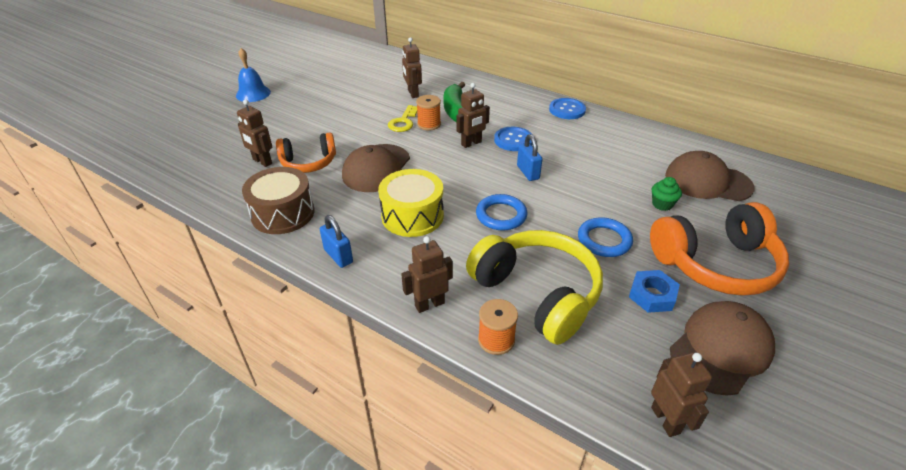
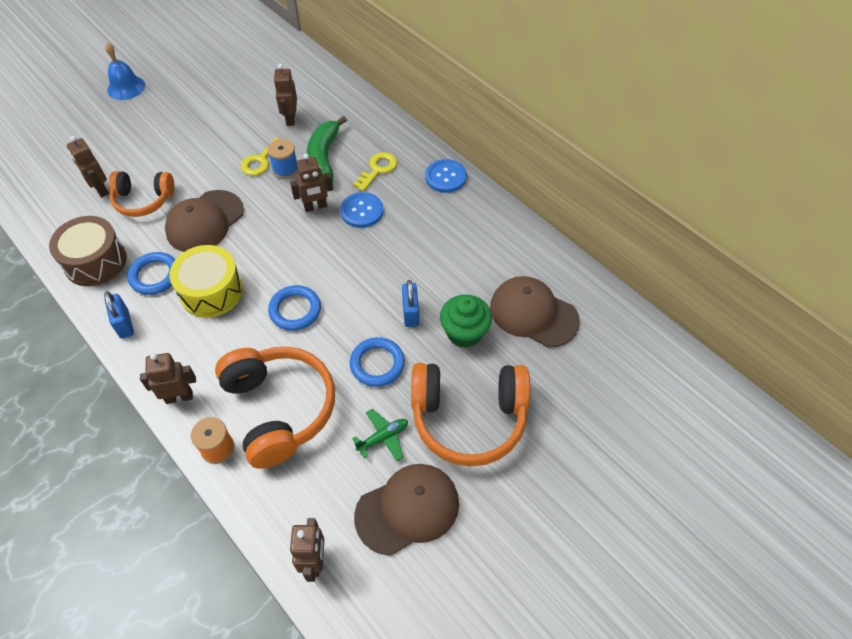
camera: 15 degrees right, 15 degrees up
orange spool [416,95,441,131] -> blue spool [267,139,298,179]
yellow headphones [466,230,603,345] -> orange headphones [215,347,335,469]
blue padlock [517,134,542,181] -> blue padlock moved to [402,280,419,327]
blue nut [629,270,680,313] -> green plane [352,409,408,461]
green cupcake [652,177,682,211] -> green cupcake [440,295,492,348], size x1.66
none -> blue ring [127,252,176,295]
none -> yellow key [353,152,397,191]

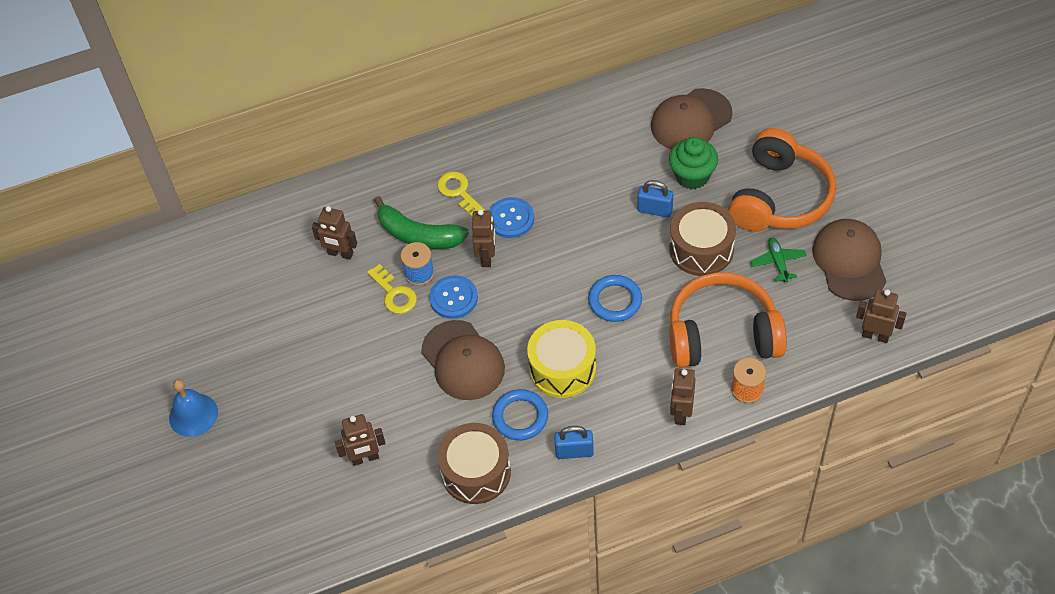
camera: 65 degrees left, 0 degrees up
orange headphones [109,171,175,217] -> none
blue ring [350,337,405,387] -> brown drum [670,202,736,276]
blue button [425,159,467,193] -> blue button moved to [429,275,478,319]

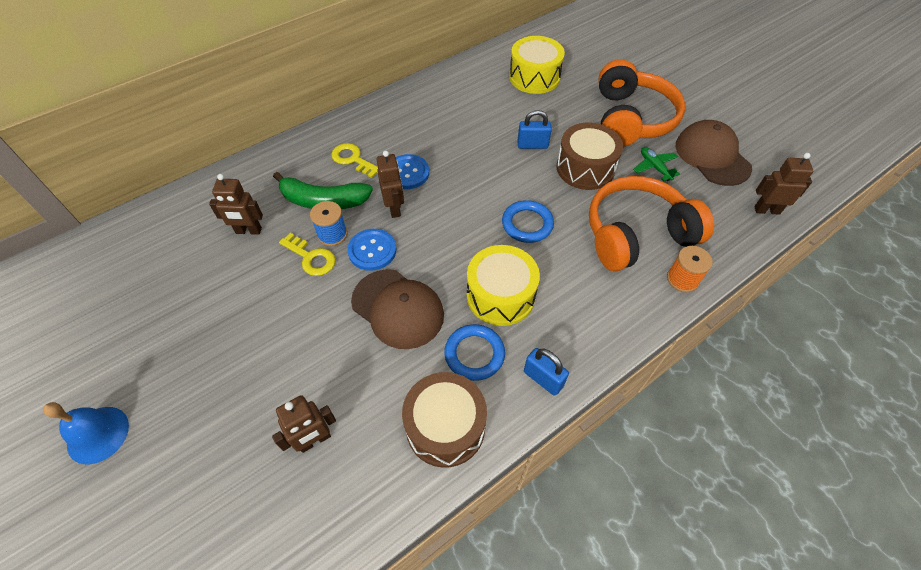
camera: 20 degrees left, 0 degrees up
blue padlock [554,426,594,459] -> blue padlock turned 60 degrees clockwise [524,348,569,396]
brown cap [651,88,732,150] -> yellow drum [509,36,565,94]
green cupcake [669,137,718,189] -> none
brown robot [670,368,695,425] -> none

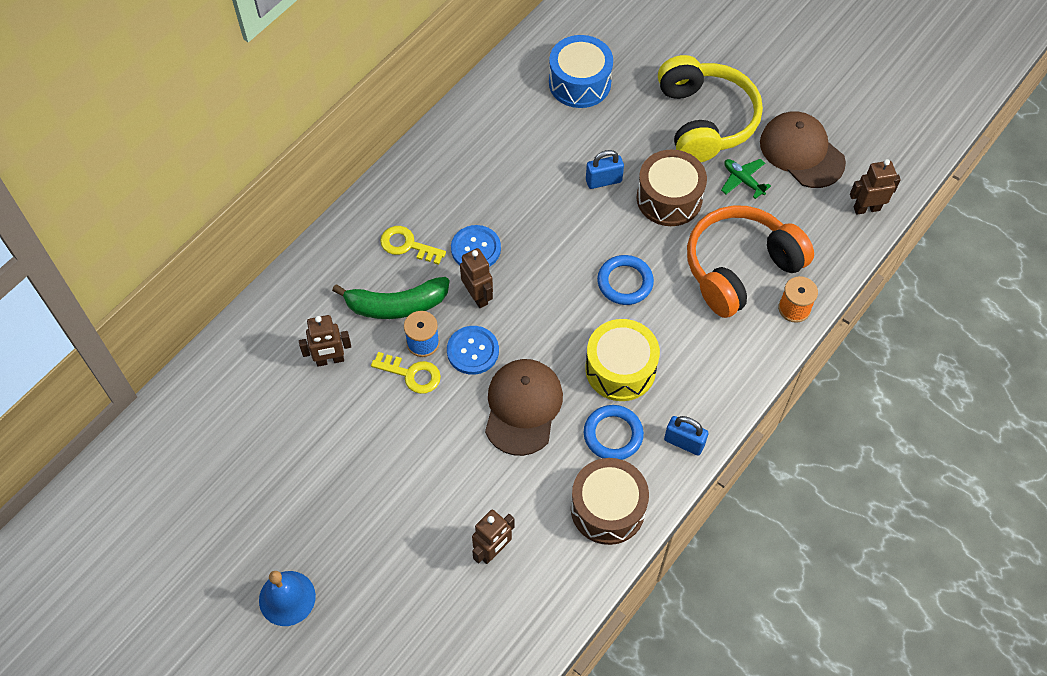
camera: 15 degrees left, 5 degrees up
brown cap [351,269,444,349] -> brown cap turned 105 degrees counterclockwise [485,359,563,456]
yellow drum [509,36,565,94] -> blue drum [549,35,613,108]
orange headphones [599,59,685,147] -> yellow headphones [658,55,763,162]

